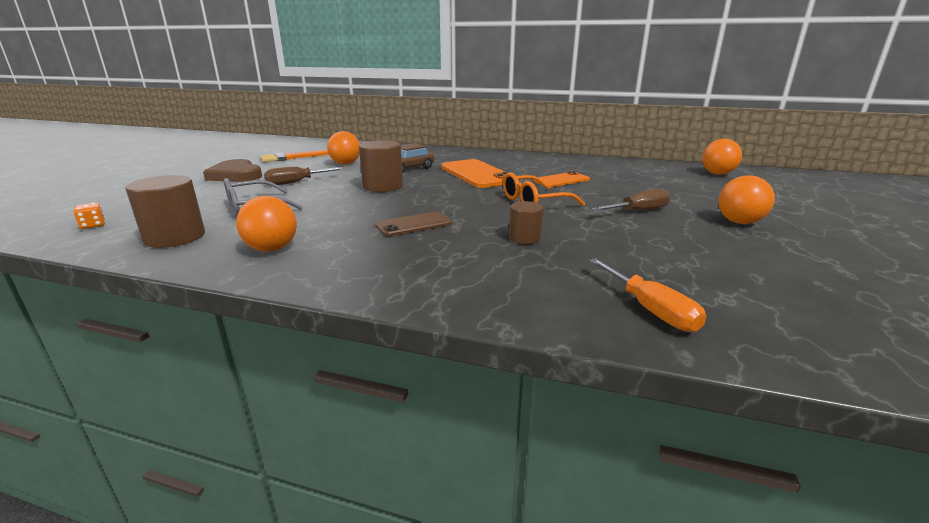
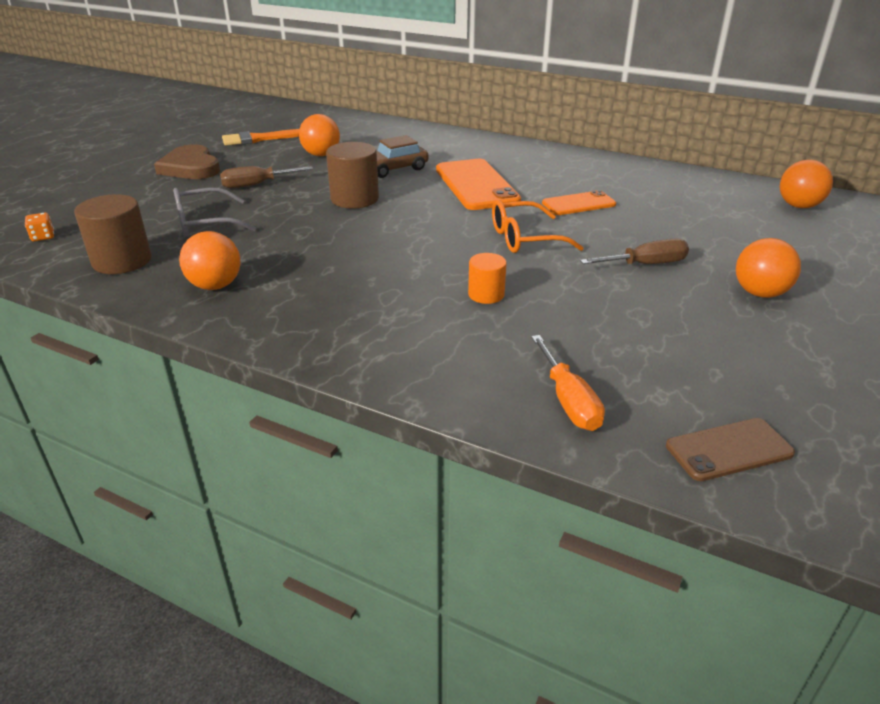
camera: 10 degrees right, 10 degrees up
brown phone [375,211,452,236] -> brown phone moved to [666,418,795,481]
brown cylinder [509,201,543,244] -> orange cylinder [468,253,507,304]

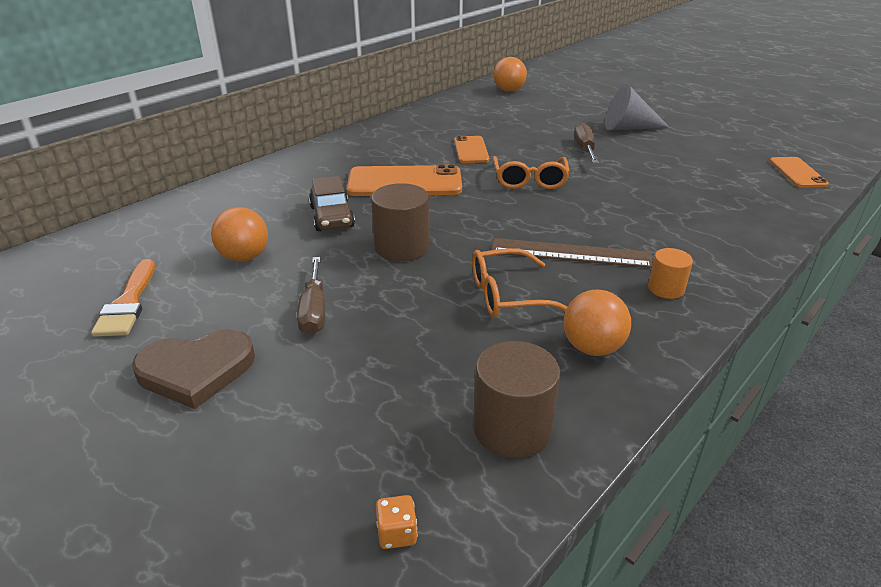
camera: 75 degrees left, 0 degrees up
grey glasses [173,188,256,237] -> none
orange cylinder [468,253,507,304] -> orange cylinder moved to [648,248,693,299]
orange screwdriver [531,335,605,431] -> none
brown phone [666,418,795,481] -> orange phone [770,157,829,188]
orange ball [736,238,801,298] -> grey cone [605,84,670,130]
none -> orange glasses [472,248,567,317]
none -> brown ruler [492,238,653,268]

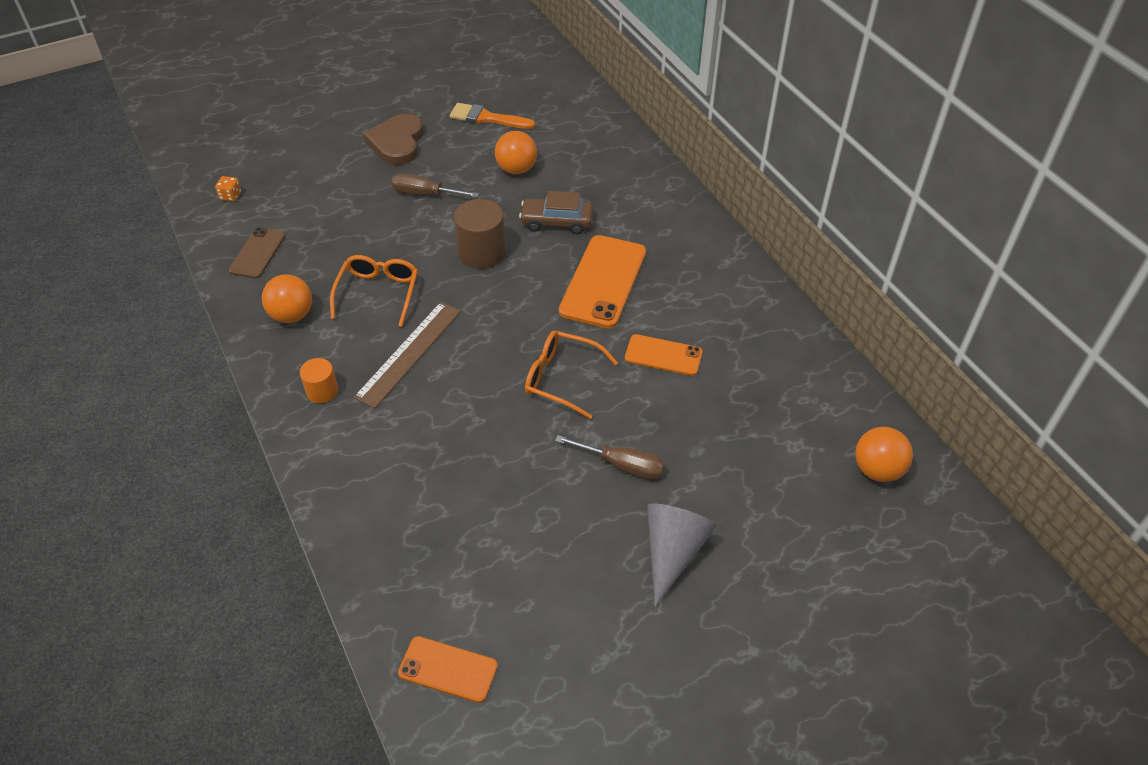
camera: 110 degrees right, 15 degrees up
brown cylinder [473,341,561,458] -> brown phone [228,227,286,279]

